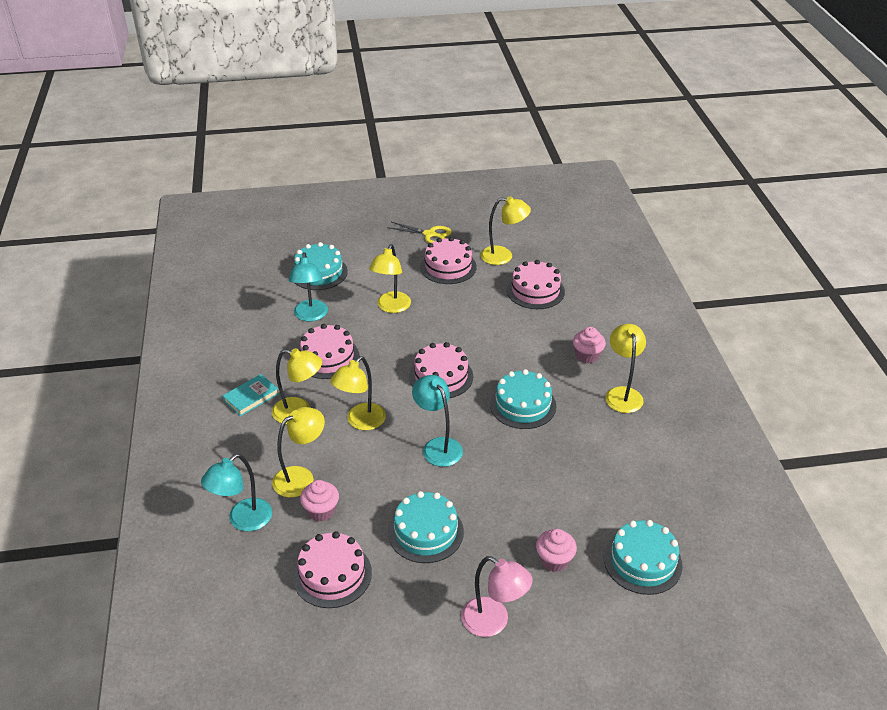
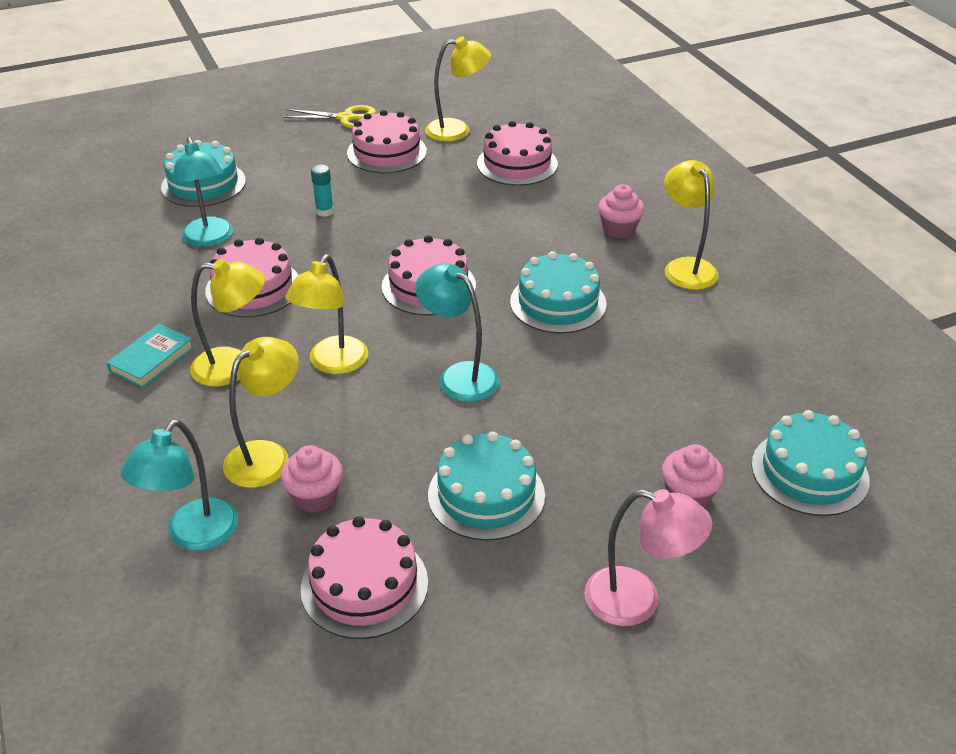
camera: 15 degrees left, 0 degrees up
yellow lamp [369,244,411,313] -> turquoise glue stick [311,164,334,217]

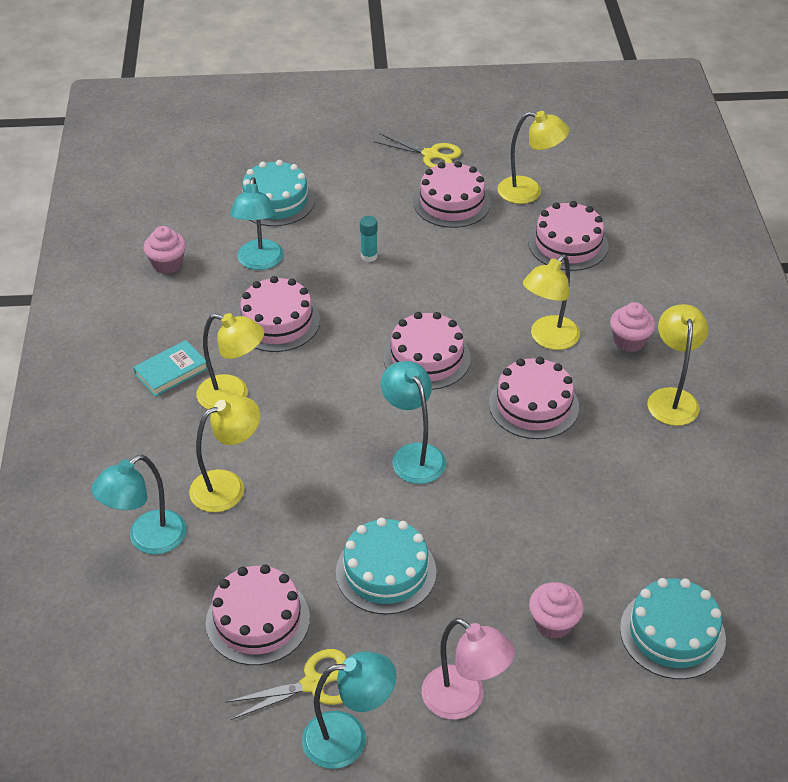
camera: 20 degrees right, 5 degrees up
pink cupcake [281,445,343,513] -> pink cupcake moved to [144,226,186,274]
yellow lamp [285,254,368,374] -> yellow lamp moved to [523,254,580,350]
turquoise cake [510,251,607,334] -> pink cake [489,357,579,439]
none -> yellow scissors [226,649,347,720]
none -> turquoise lamp [302,651,396,769]

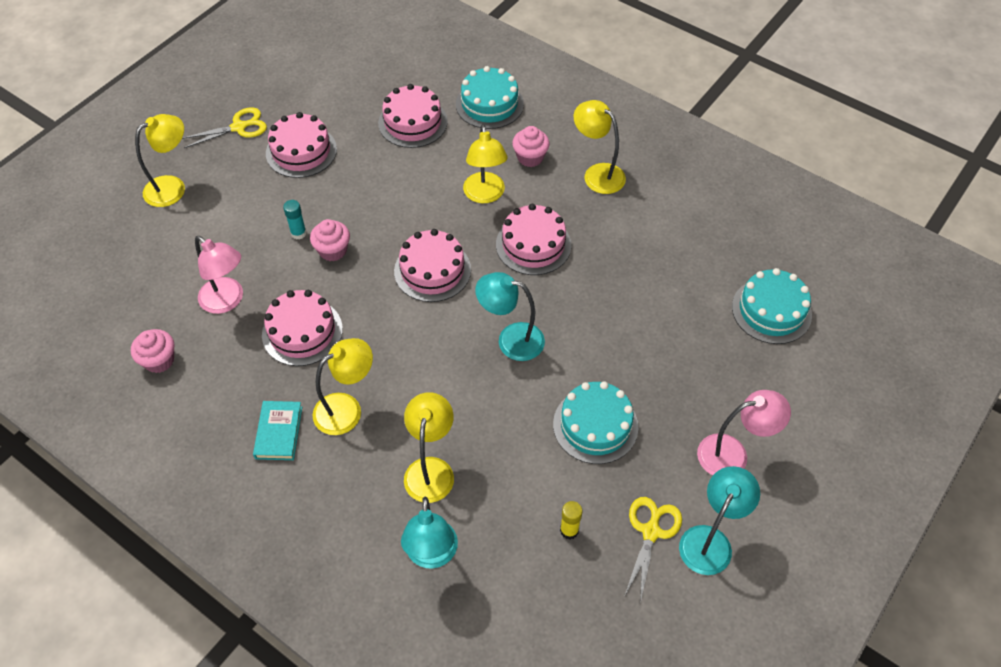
camera: 50 degrees left, 10 degrees up
pink cake [206,565,310,665] -> yellow glue stick [560,501,583,539]
turquoise lamp [230,177,284,270] -> pink lamp [195,236,243,314]
turquoise cake [240,160,315,226] -> turquoise cake moved to [456,66,524,129]
yellow lamp [498,111,570,204] -> yellow lamp moved to [135,114,185,207]
pink cupcake [529,582,584,639] -> pink cupcake moved to [310,219,350,261]

